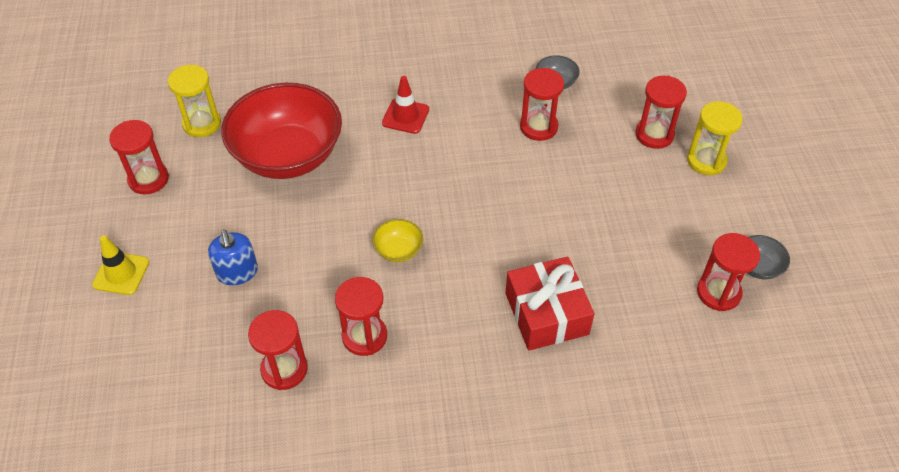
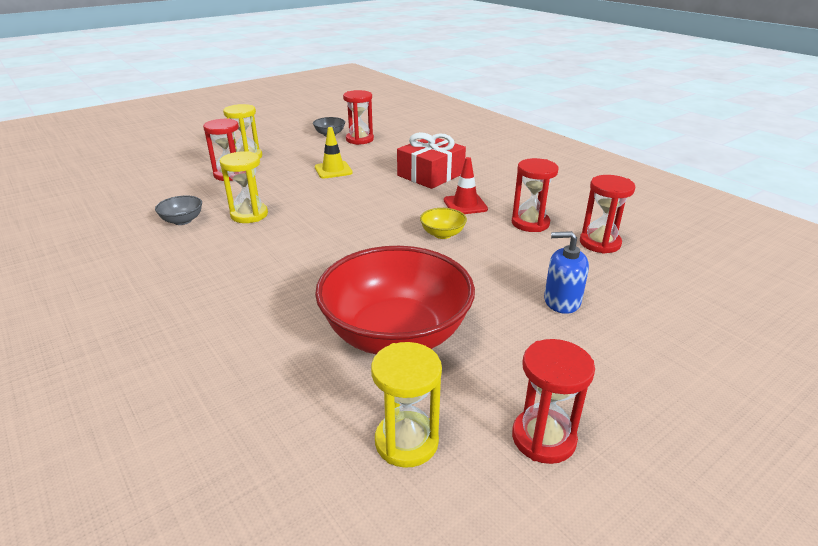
camera: 120 degrees left, 20 degrees down
yellow traffic cone [92,235,149,295] -> yellow traffic cone moved to [315,127,353,179]
blue soap dispenser [208,230,258,285] -> blue soap dispenser turned 120 degrees counterclockwise [544,231,589,314]
red traffic cone [382,76,429,134] -> red traffic cone moved to [444,157,488,214]
red hourglass [520,68,564,141] -> yellow hourglass [220,151,268,223]

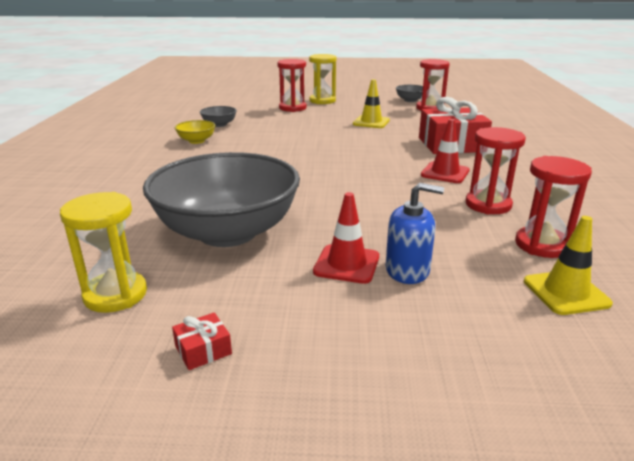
camera: 40 degrees right, 5 degrees down
yellow hourglass [220,151,268,223] -> none
red bowl [315,246,475,354] -> grey bowl [143,152,300,247]
yellow bowl [420,208,467,239] -> yellow bowl moved to [175,120,215,144]
red hourglass [512,339,595,464] -> red gift [172,312,232,370]
blue soap dispenser [544,231,589,314] -> blue soap dispenser turned 135 degrees clockwise [386,183,444,284]
none -> red traffic cone [313,192,379,284]
none -> yellow traffic cone [524,216,613,315]

